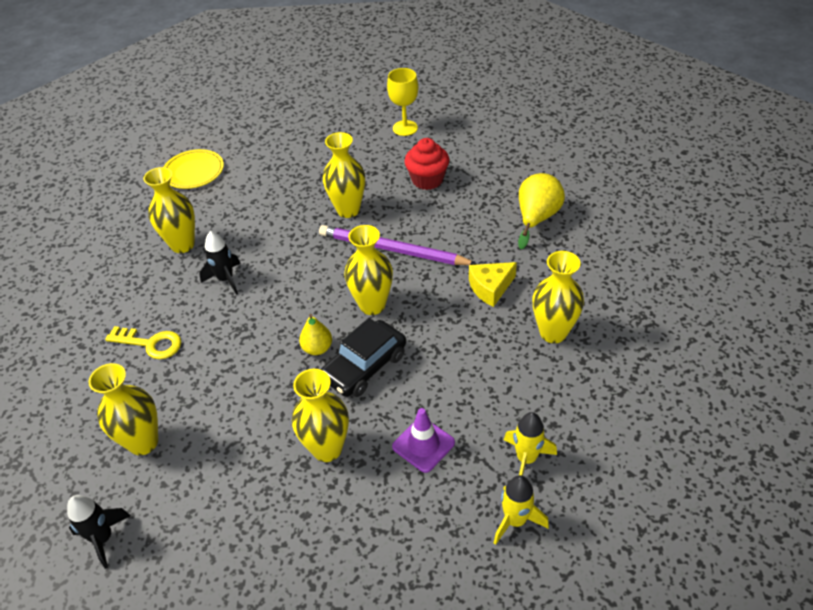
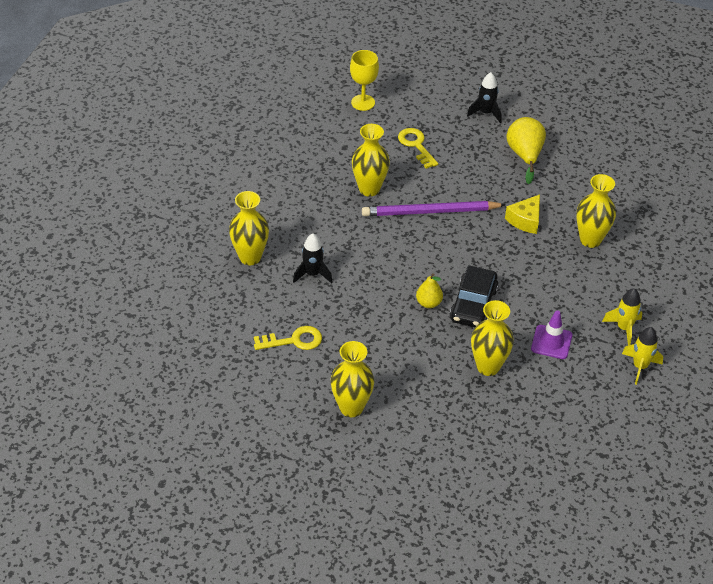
camera: 30 degrees left, 0 degrees up
black rocket [67,495,131,569] -> black rocket moved to [467,72,501,123]
yellow plate [164,149,224,189] -> none
yellow vase [344,225,393,315] -> none
red cupcake [404,138,449,190] -> yellow key [398,128,438,169]

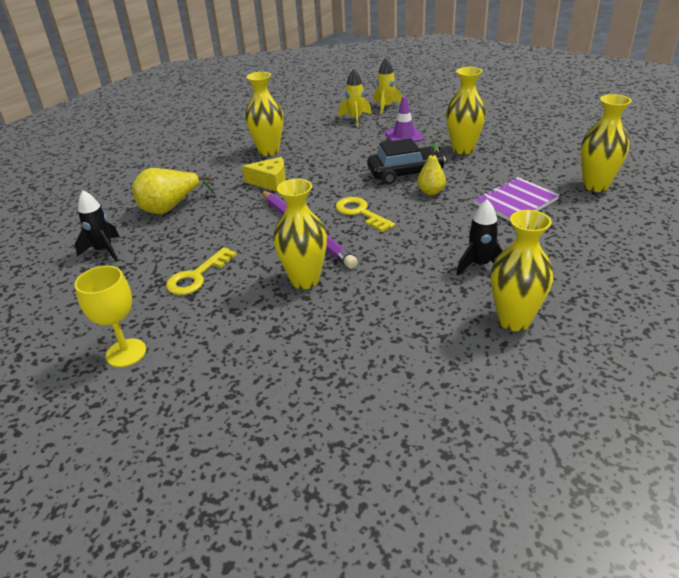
camera: 115 degrees left, 10 degrees down
yellow key [254,326,322,350] -> yellow key moved to [335,197,395,232]
none -> purple notebook [473,177,560,222]

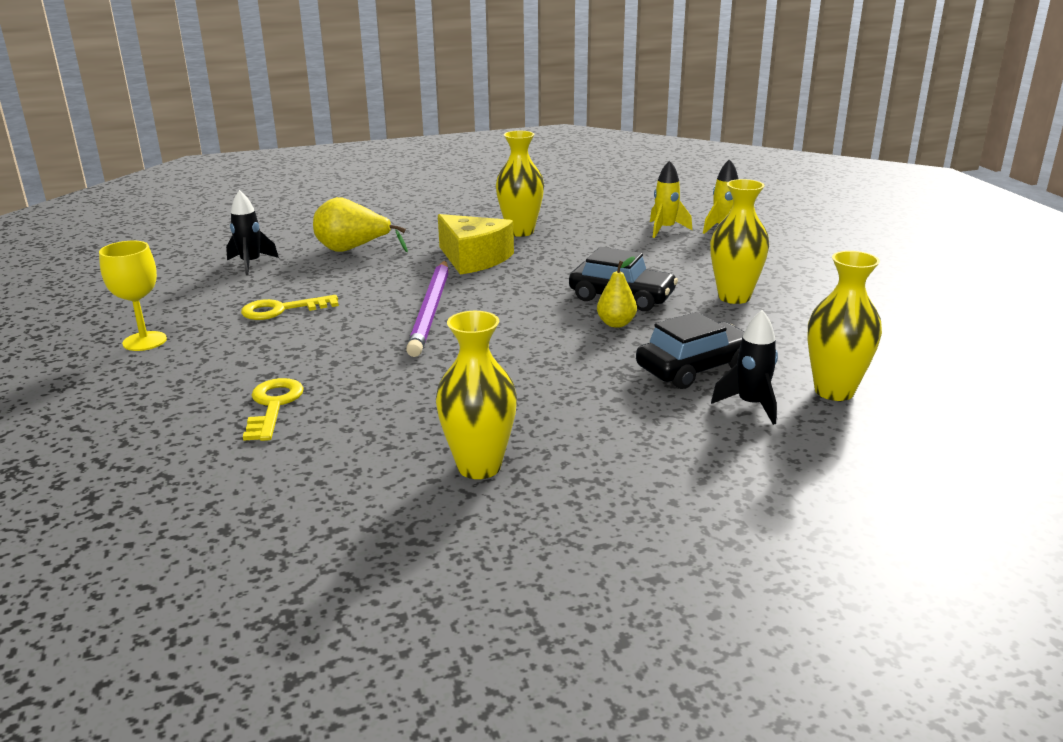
camera: 35 degrees right, 10 degrees down
yellow cheese [242,157,286,192] -> yellow cheese [438,214,514,275], size x1.52
yellow vase [273,179,327,289] -> none
yellow key [335,197,395,232] -> yellow key moved to [243,378,304,441]
purple traffic cone [385,96,424,142] -> none
black rocket [457,199,503,275] -> black rocket moved to [711,310,778,425]
purple notebook [473,177,560,222] -> black car [636,312,745,389]

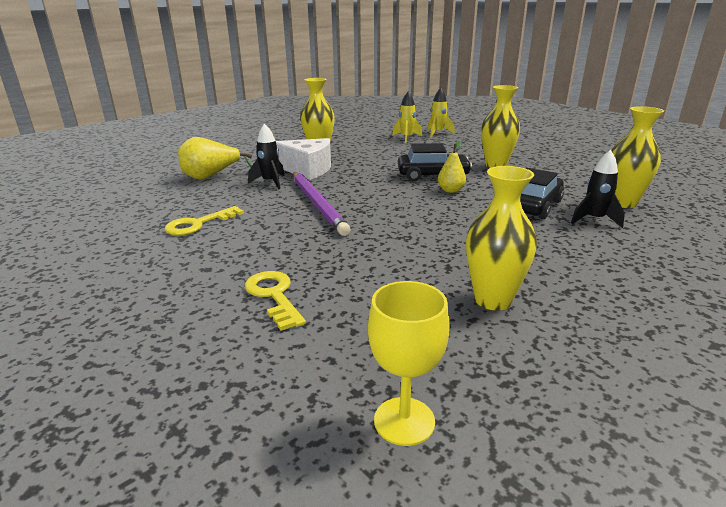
camera: 25 degrees left, 0 degrees up
yellow goblet [99,241,167,351] -> yellow goblet moved to [368,281,450,446]
black rocket [226,190,279,275] -> black rocket moved to [248,123,285,189]
yellow cheese [438,214,514,275] -> white cheese [276,138,331,180]

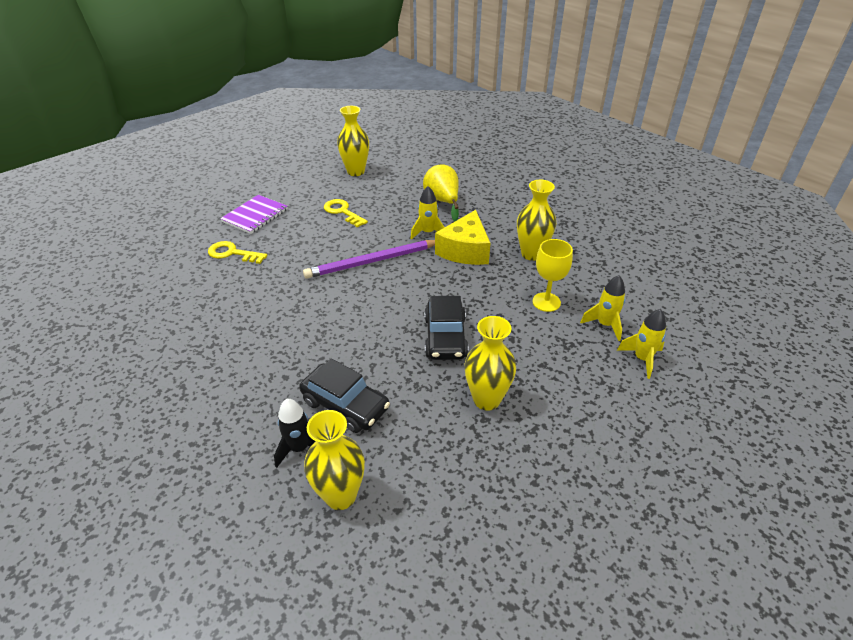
camera: 90 degrees right, 15 degrees up
yellow key [245,271,306,331] -> yellow key turned 135 degrees counterclockwise [208,241,267,264]
black rocket [248,123,285,189] -> yellow rocket [410,186,445,240]
white cheese [276,138,331,180] -> yellow cheese [435,210,490,265]
yellow goblet [368,281,450,446] -> yellow goblet moved to [532,239,573,312]
yellow pear [438,141,466,193] -> none
yellow vase [466,166,537,311] -> yellow vase moved to [337,106,369,176]
none -> purple notebook [220,195,288,234]

